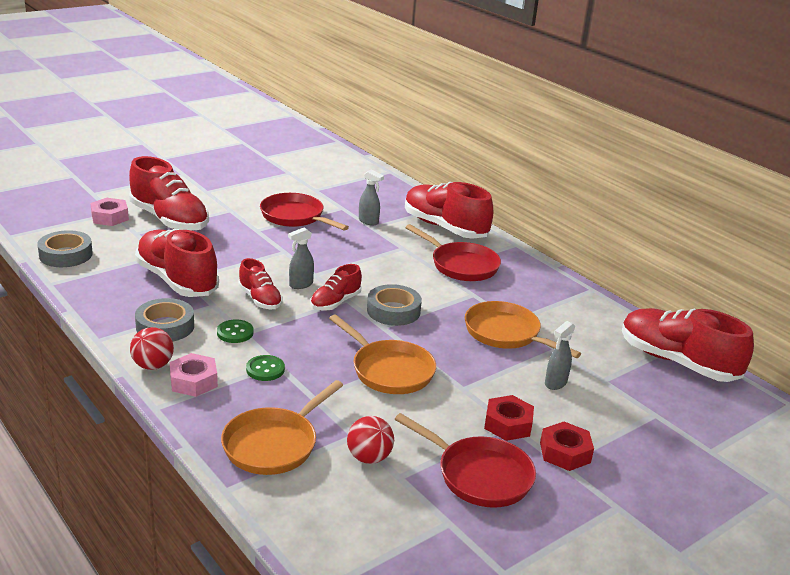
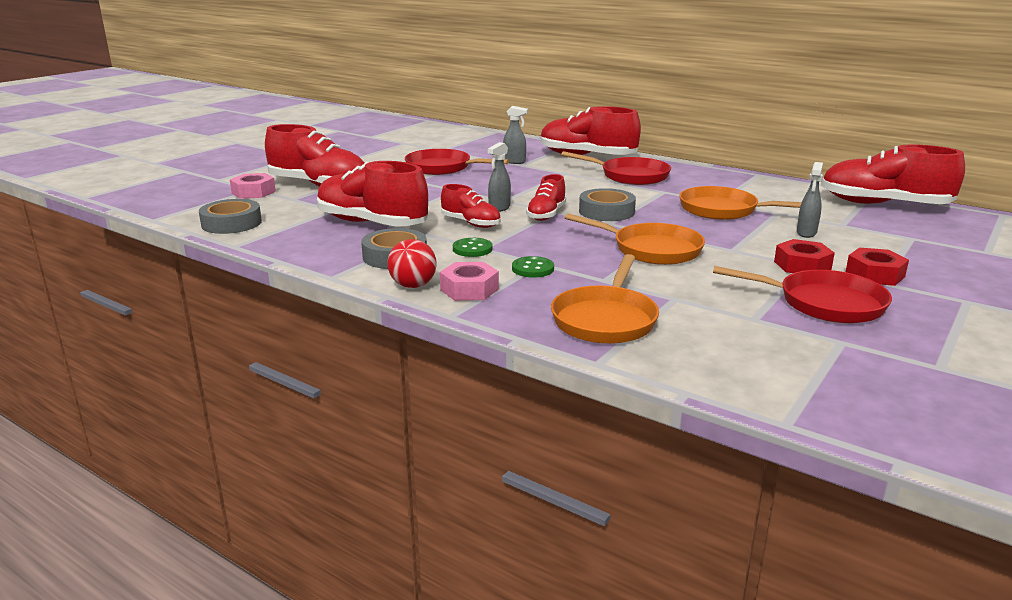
camera: 15 degrees left, 5 degrees down
red ball [347,416,394,464] -> none

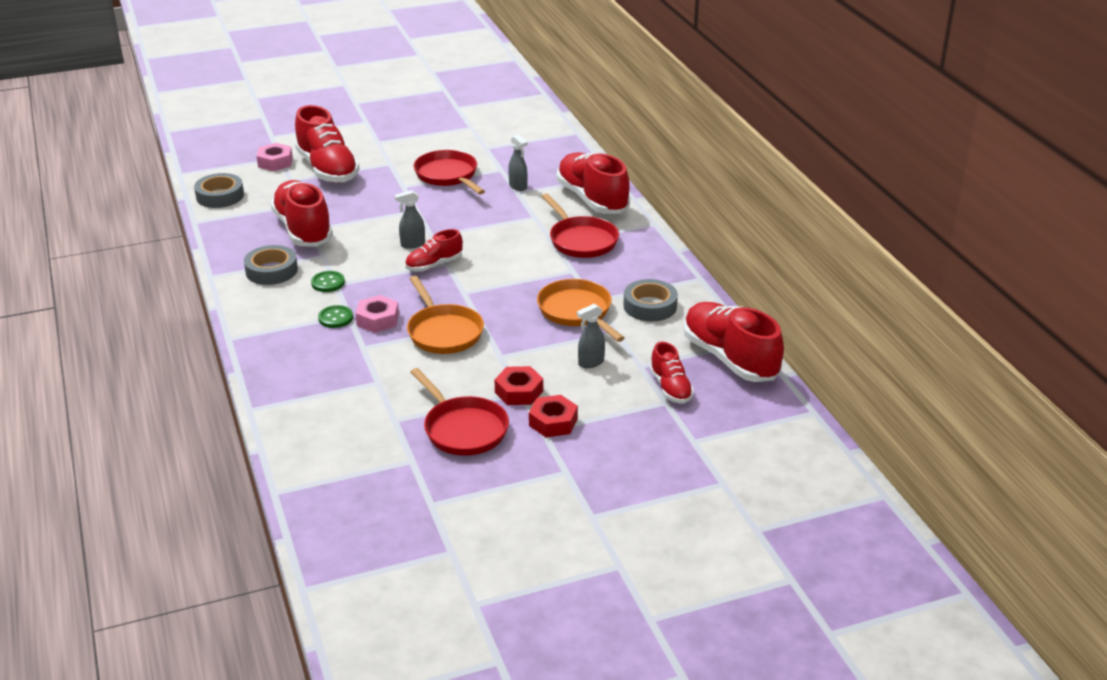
camera: 35 degrees right, 10 degrees up
red ball [388,239,437,288] -> none
pink nut [440,262,499,301] -> pink nut moved to [356,295,399,333]
red shoe [441,184,501,228] -> red shoe moved to [650,342,694,404]
orange pan [551,254,659,344] -> none
grey tape [579,188,636,221] -> grey tape moved to [623,279,678,321]

